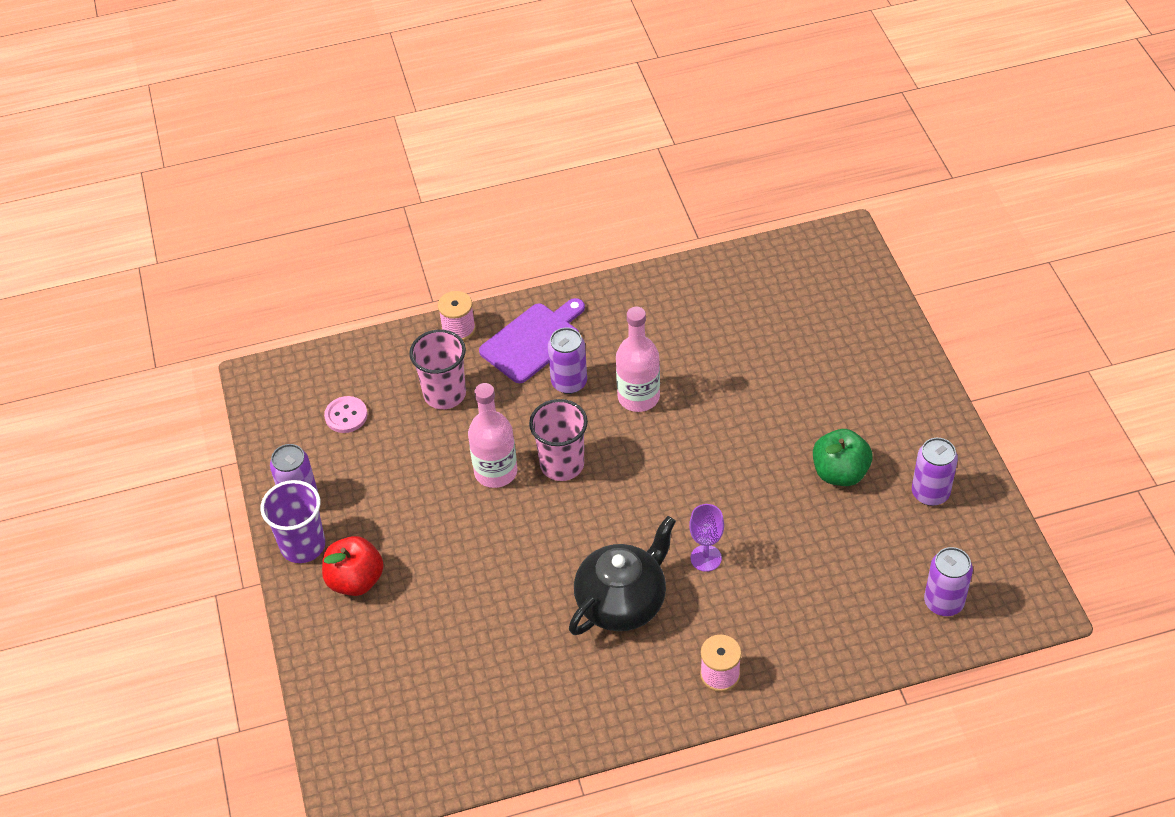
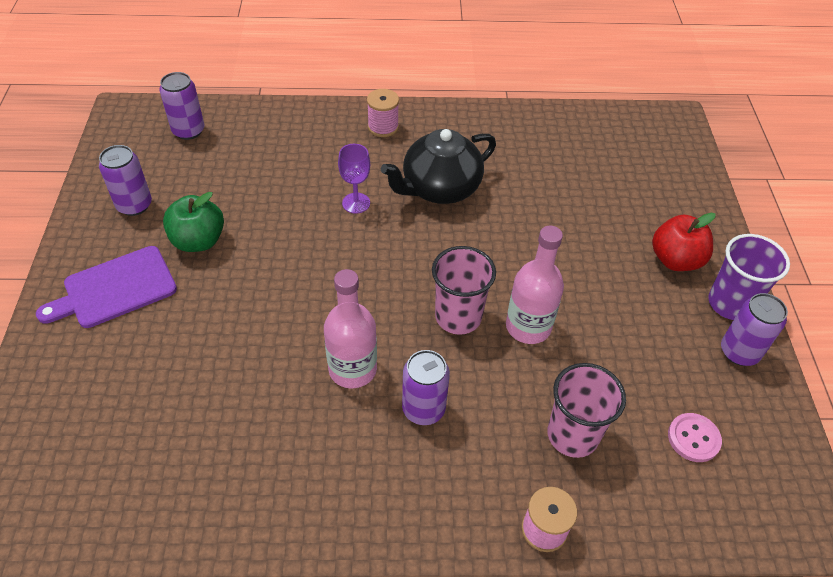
camera: 170 degrees left, 0 degrees up
purple cutting board [479,298,585,383] -> purple cutting board moved to [36,246,177,328]

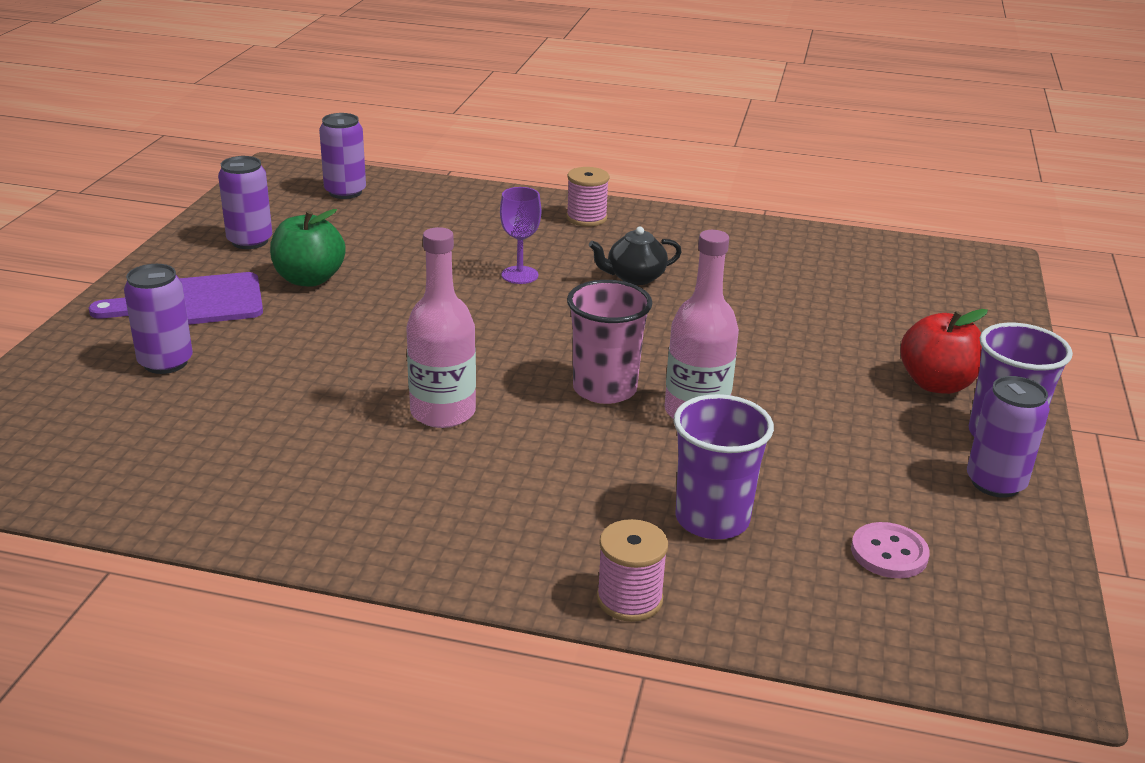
camera: 15 degrees right, 20 degrees down
black teapot [381,129,496,204] -> black teapot [589,227,682,285], size x0.56
purple can [402,350,450,425] -> purple can moved to [124,264,193,374]
pink cup [547,363,626,458] -> purple cup [674,394,774,539]

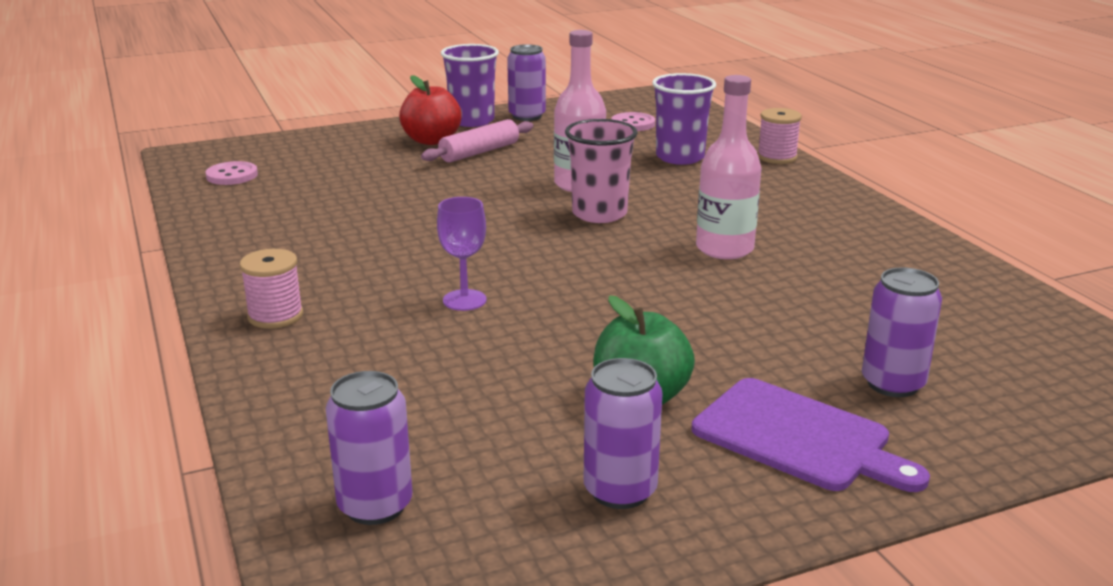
camera: 125 degrees left, 5 degrees down
black teapot [589,227,682,285] -> none
none -> pink button [205,161,258,185]
none -> pink rolling pin [421,119,533,163]

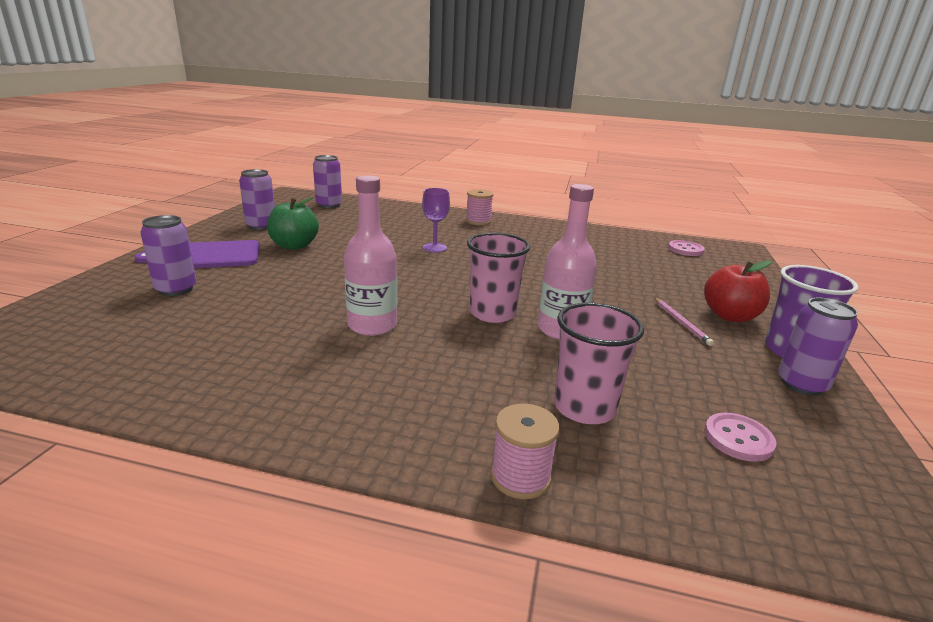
camera: 125 degrees right, 0 degrees up
pink rolling pin [421,119,533,163] -> pink pencil [655,298,714,346]
purple cup [652,73,716,165] -> pink cup [554,303,644,424]

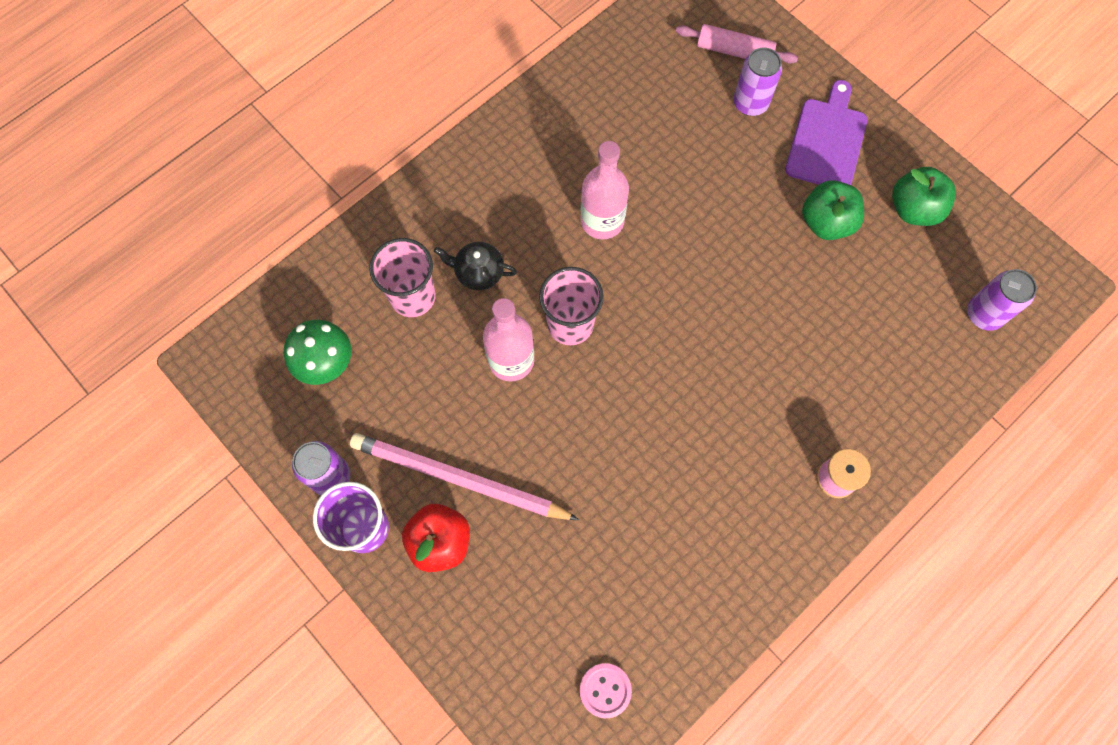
camera: 125 degrees right, 45 degrees up
purple can [239,169,275,230] -> green apple [892,167,956,226]
purple goblet [422,188,450,252] -> none
pink spool [491,403,560,499] -> none
pink pencil [655,298,714,346] -> pink pencil [350,433,579,520], size x2.33
pink button [704,413,776,462] -> green mushroom [284,320,351,385]
none -> black teapot [434,242,517,290]
none -> pink rolling pin [676,24,798,64]

